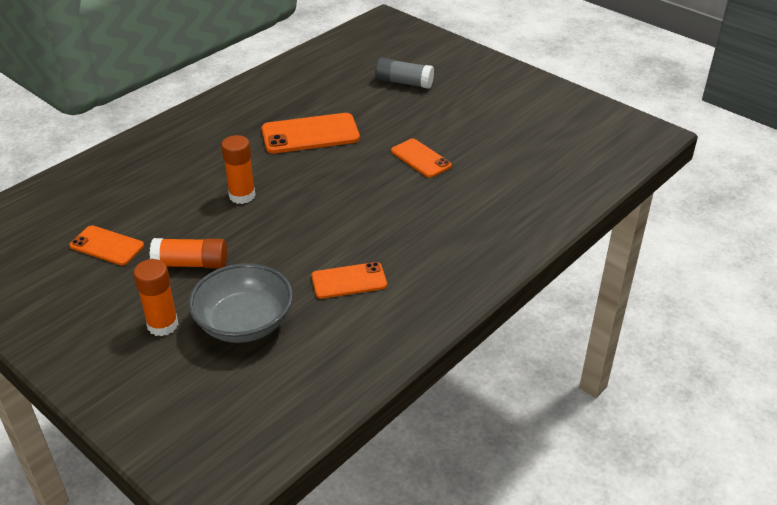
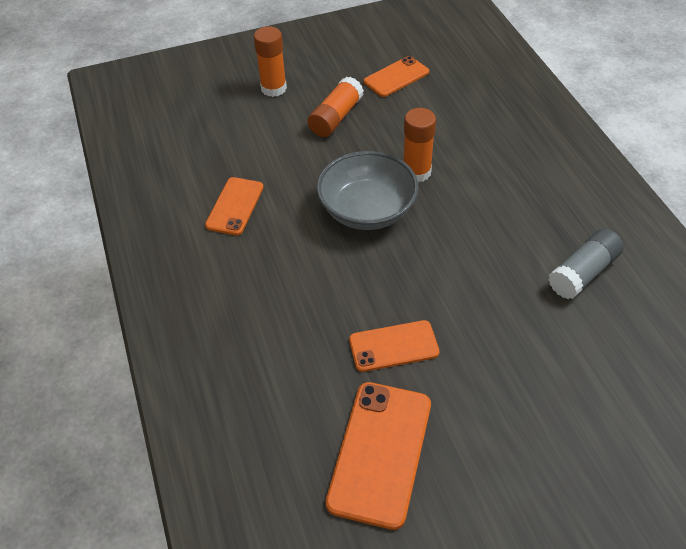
camera: 120 degrees right, 10 degrees up
grey bowl [188,263,293,343] -> grey bowl moved to [317,151,419,230]
orange phone [262,113,360,153] -> orange phone moved to [326,382,431,530]
grey glue stick [375,58,434,89] -> grey glue stick moved to [548,229,624,299]

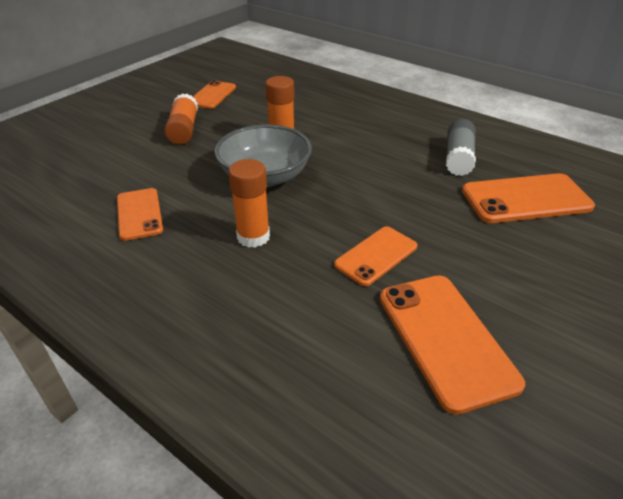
camera: 35 degrees left, 10 degrees down
orange glue stick [254,26,287,97] -> orange glue stick moved to [228,159,270,248]
none -> orange phone [462,173,595,223]

